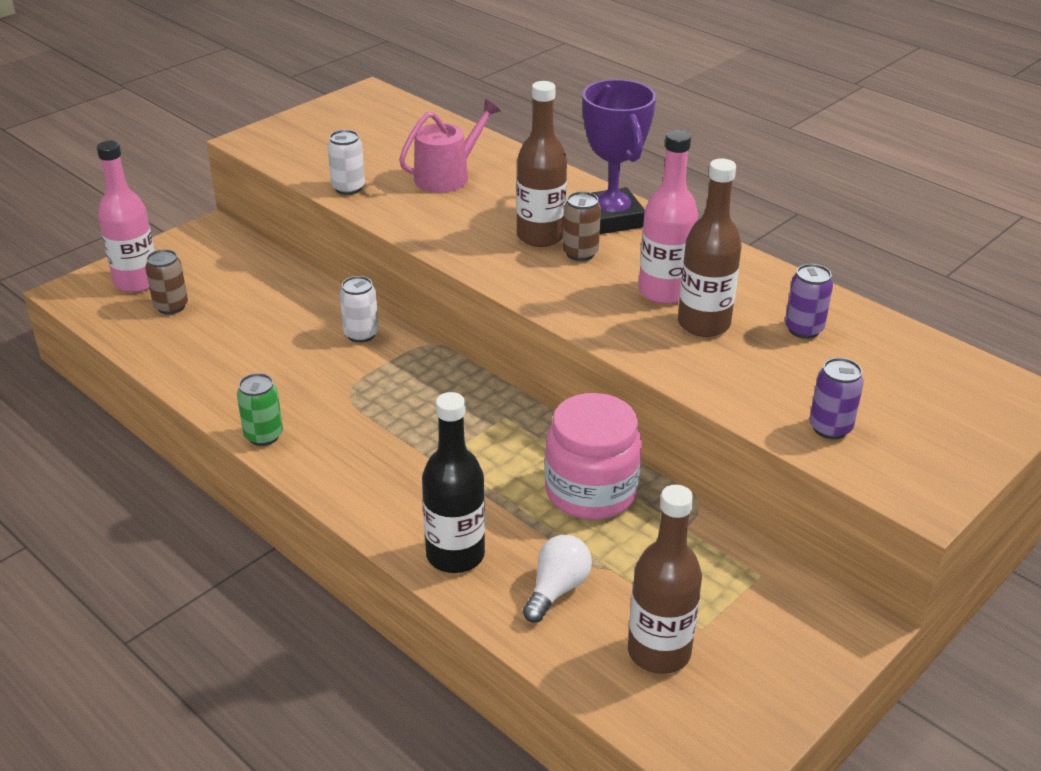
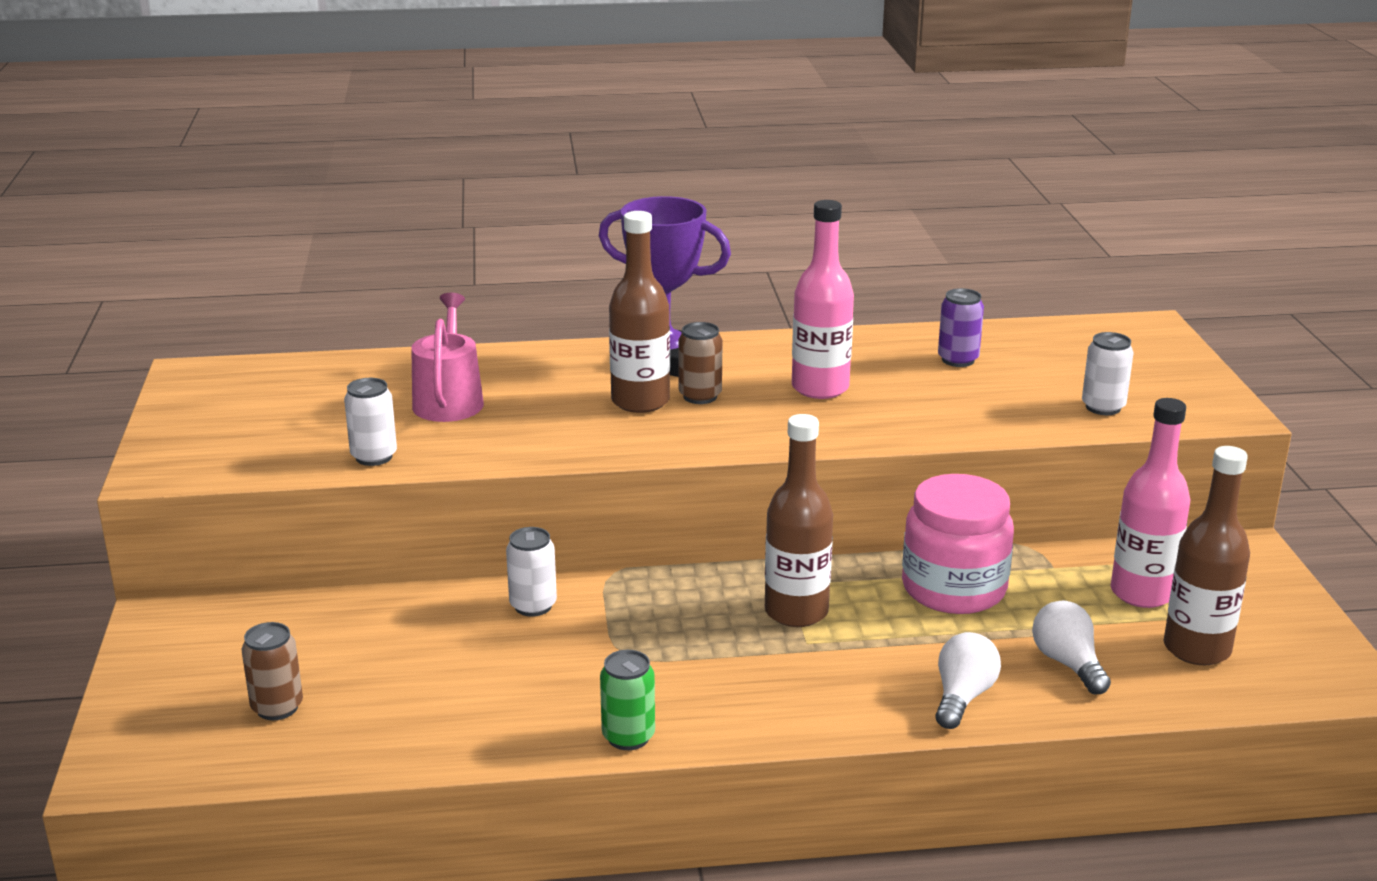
camera: 50 degrees left, 10 degrees down
pink bottle [97,141,155,293] -> pink bottle moved to [1110,398,1190,608]
black bottle [422,392,485,573] -> white light bulb [935,632,1001,729]
brown bottle [678,158,742,337] -> brown bottle moved to [765,414,833,627]
purple can [809,358,864,439] -> white can [1082,332,1134,415]

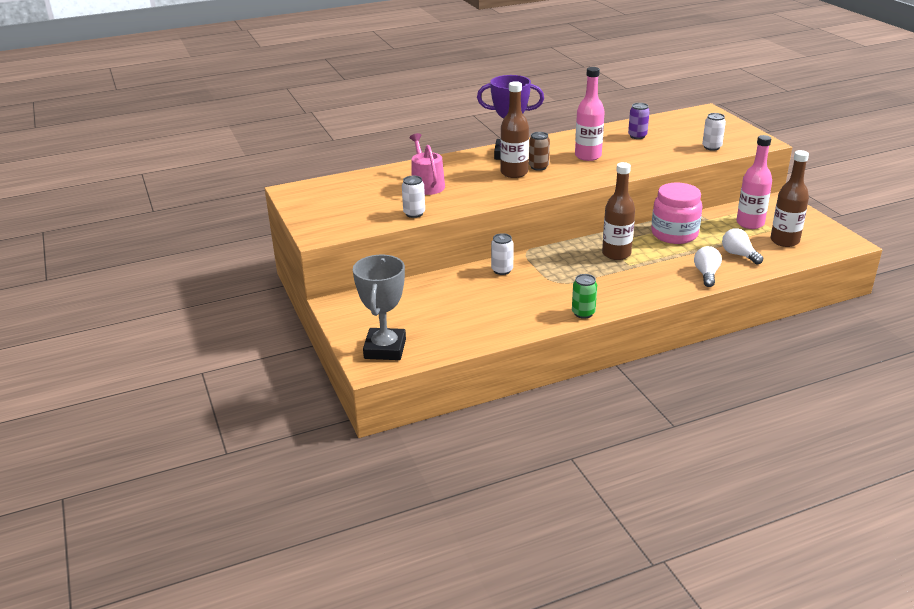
camera: 15 degrees left, 5 degrees up
brown can [242,622,303,720] -> none
none -> grey trophy [353,255,406,360]

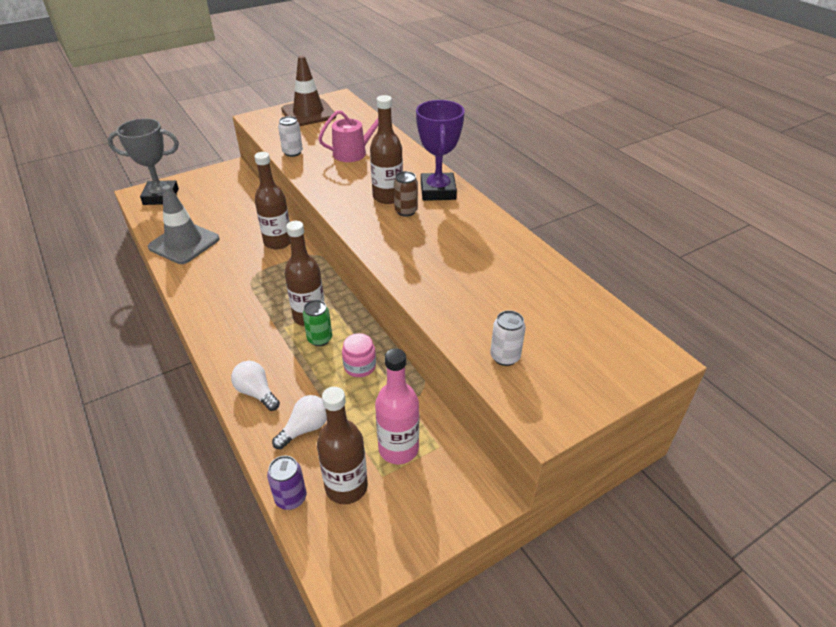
camera: 80 degrees right, 10 degrees up
white can [491,233,514,275] -> brown bottle [255,152,290,250]
green can [572,274,597,319] -> green can moved to [303,300,332,346]
pink bottle [575,67,605,161] -> none
purple can [628,103,650,139] -> purple can moved to [267,456,307,510]
pink jar [651,183,703,244] -> pink jar [342,333,376,377], size x0.54
white light bulb [694,246,722,287] -> white light bulb turned 135 degrees counterclockwise [231,361,280,411]
none -> grey traffic cone [148,185,220,264]
none -> brown traffic cone [281,56,336,126]

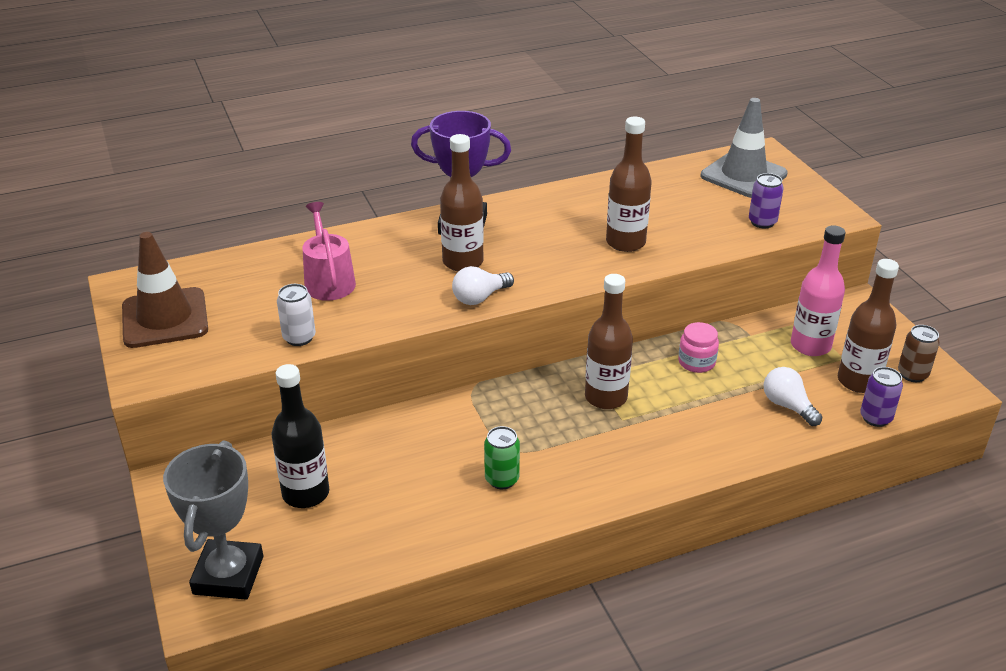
camera: 80 degrees left, 5 degrees down
grey traffic cone [148,185,220,264] -> grey traffic cone moved to [701,98,788,198]
white light bulb [231,361,280,411] -> white light bulb moved to [452,266,514,305]
brown bottle [255,152,290,250] -> brown bottle moved to [606,117,652,252]
green can [303,300,332,346] -> green can moved to [484,426,520,489]
brown can [394,171,418,217] -> brown can moved to [898,325,940,382]
white can [490,310,526,366] -> purple can [749,173,784,228]
none -> black bottle [271,364,329,508]

